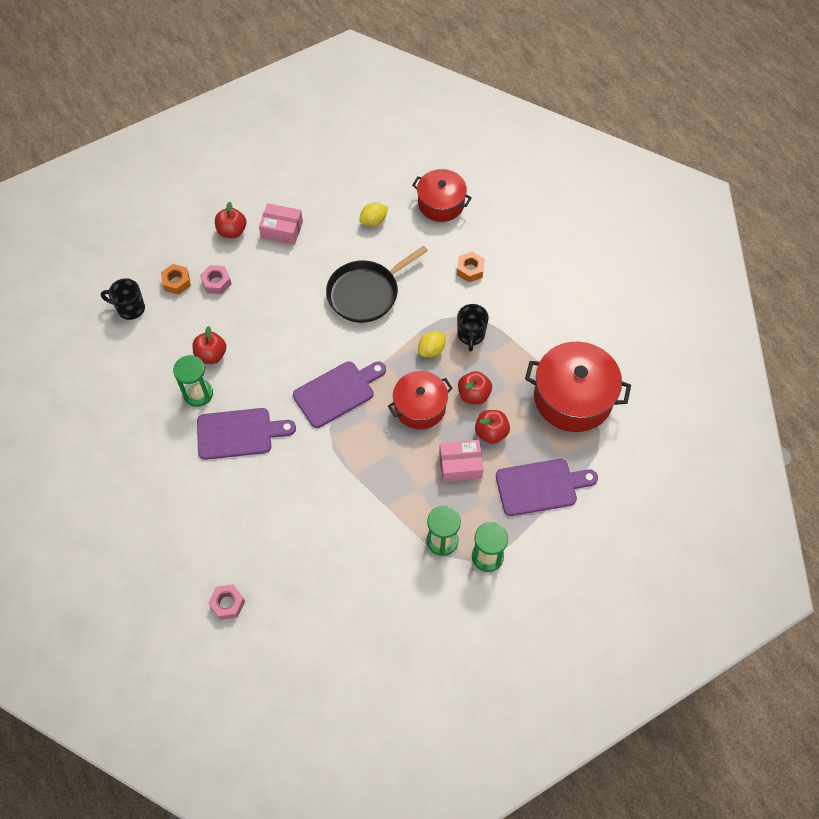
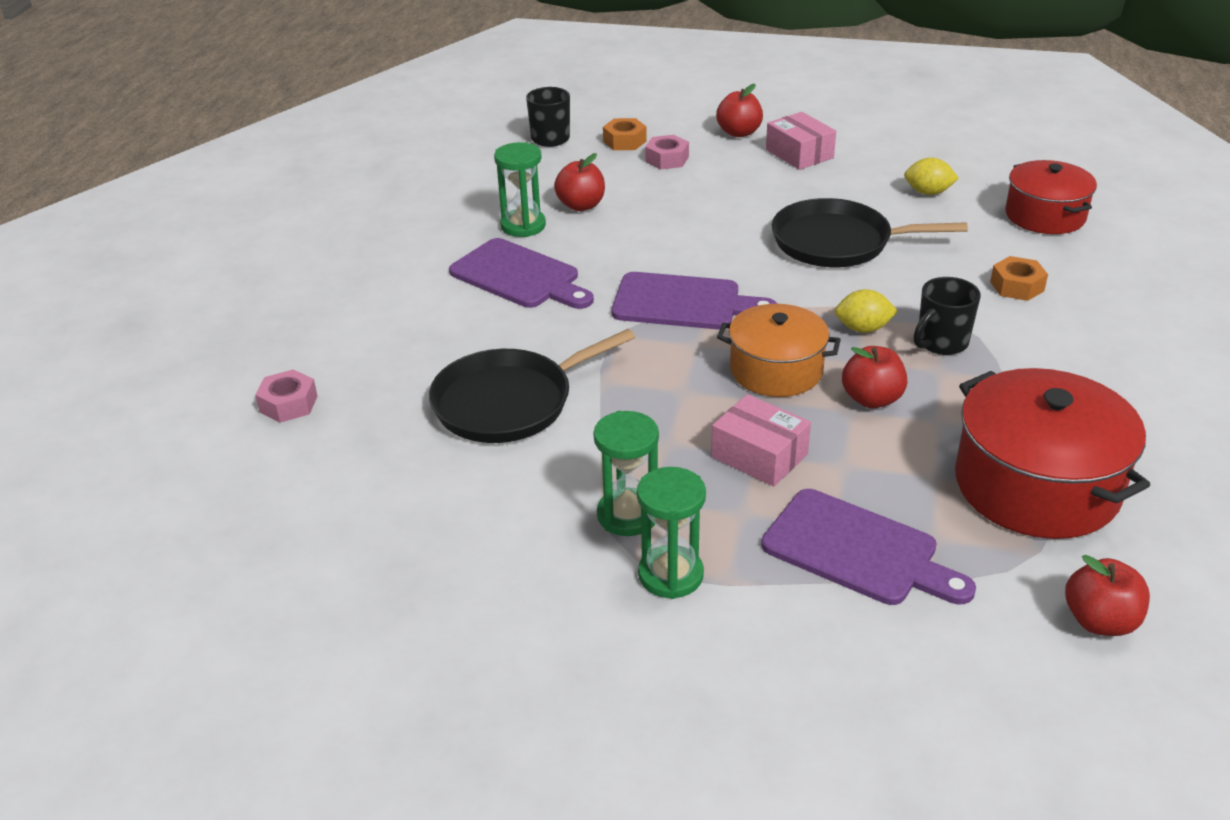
camera: 45 degrees right, 25 degrees down
red pot [388,371,453,429] -> orange pot [717,304,841,397]
red apple [475,410,510,444] -> red apple moved to [1065,555,1150,636]
none -> black pan [429,329,635,443]

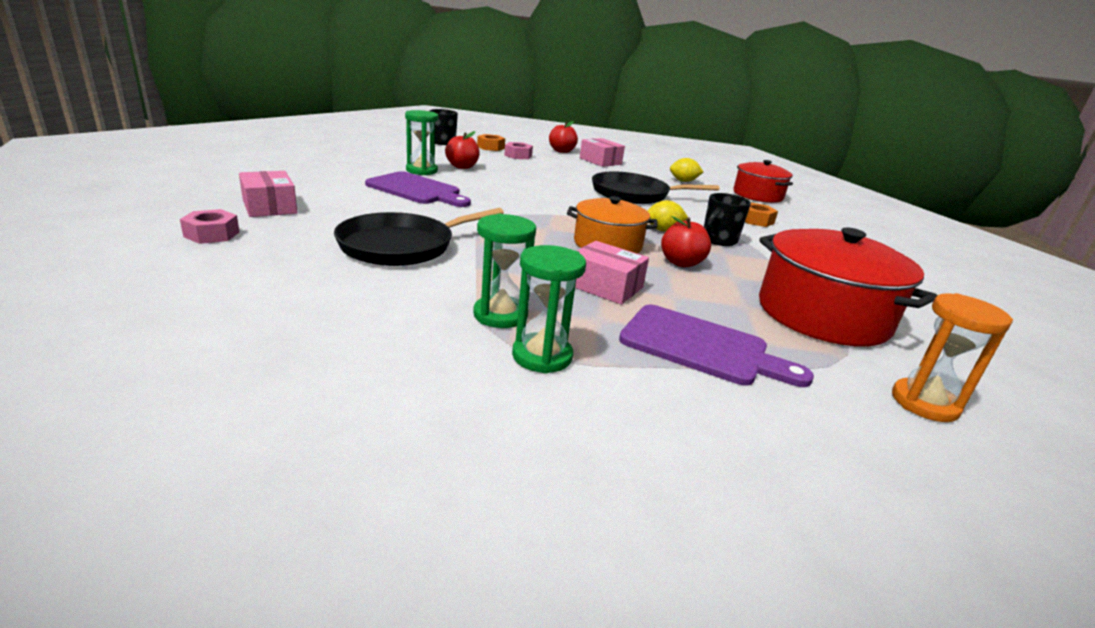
camera: 10 degrees left, 10 degrees down
purple cutting board [612,272,778,330] -> none
red apple [1065,555,1150,636] -> orange hourglass [892,293,1013,422]
none -> pink box [239,171,297,217]

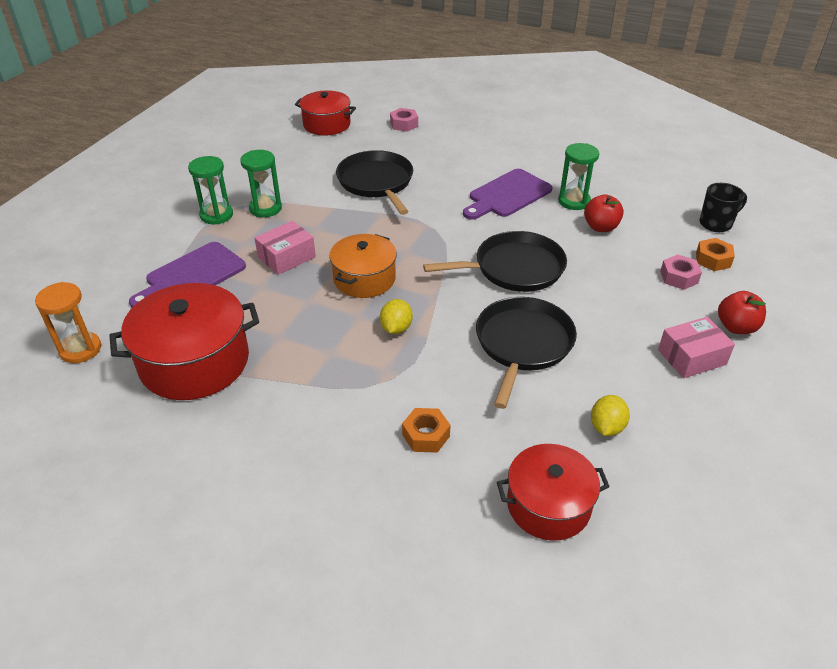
camera: 110 degrees right, 15 degrees up
pink box [239,171,297,217] -> none
red apple [661,216,711,267] -> none
black mug [704,193,751,246] -> none
none -> red pot [295,91,356,135]
none -> black pan [423,231,567,292]

